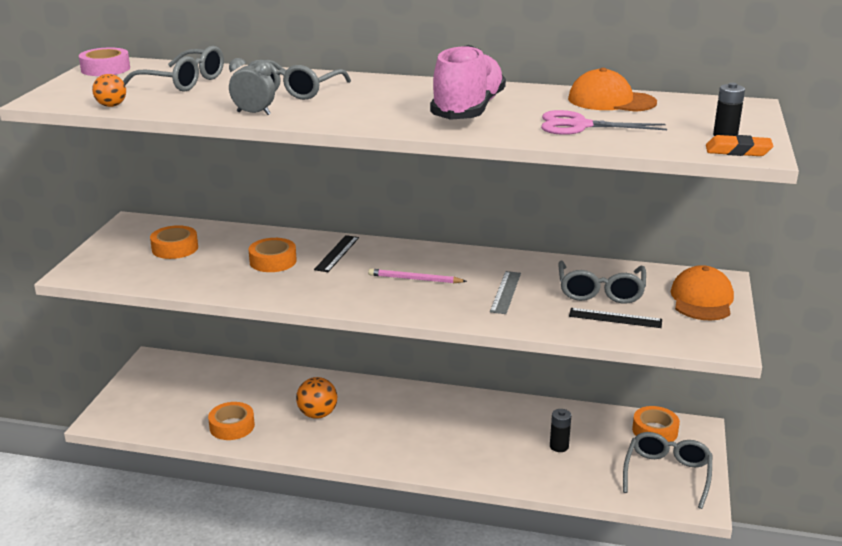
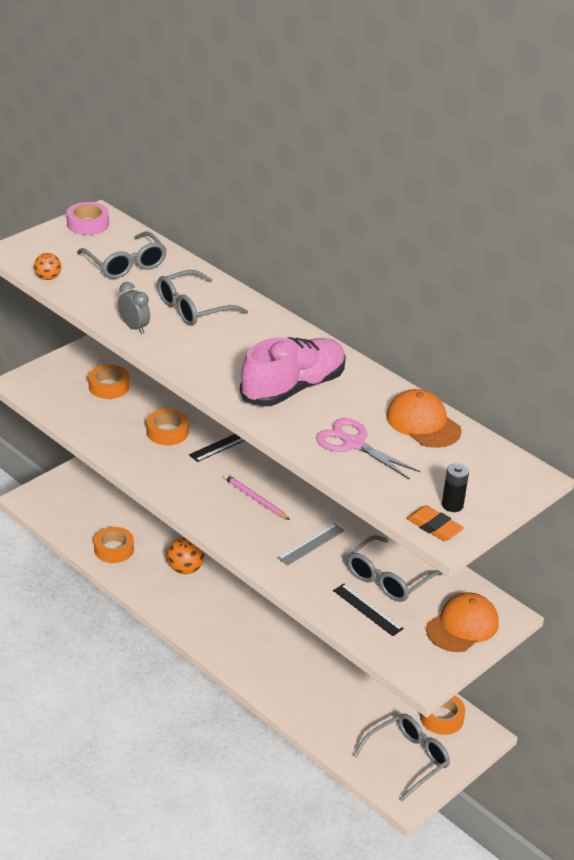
camera: 30 degrees right, 10 degrees up
black battery [550,409,571,452] -> none

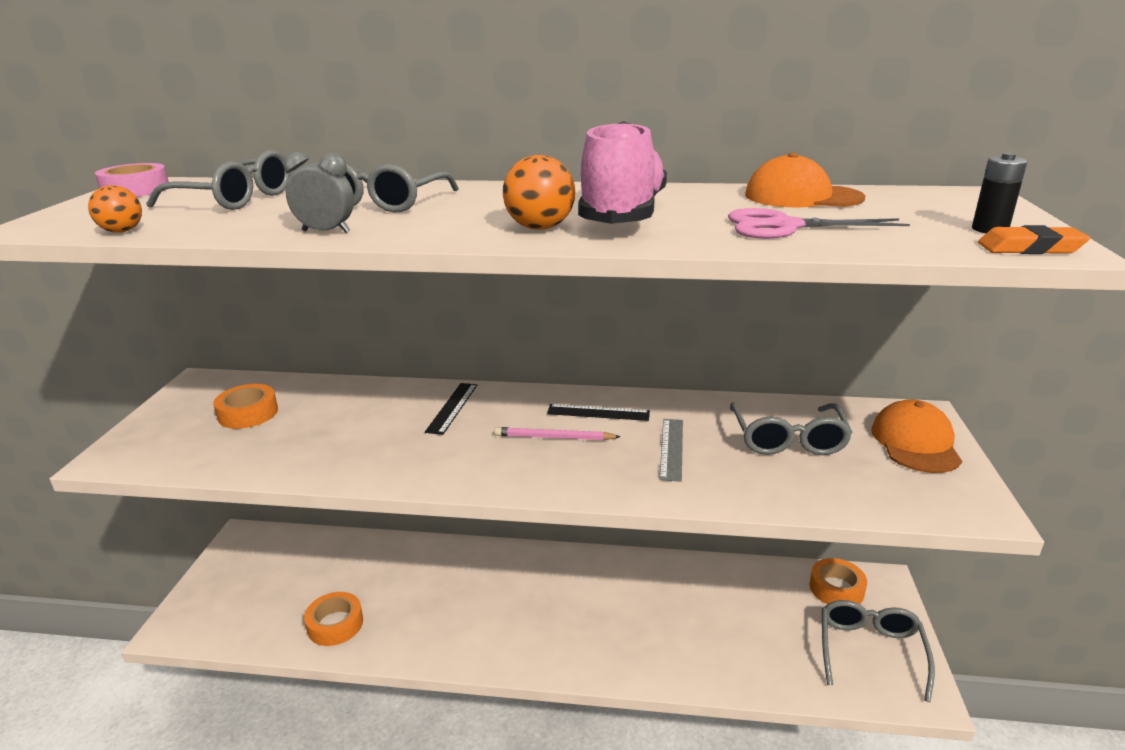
camera: 35 degrees left, 10 degrees down
orange tape [147,409,189,445] -> none
orange ball [167,537,204,574] -> orange ball moved to [503,155,575,230]
black ruler [333,584,404,636] -> black ruler moved to [547,404,650,421]

